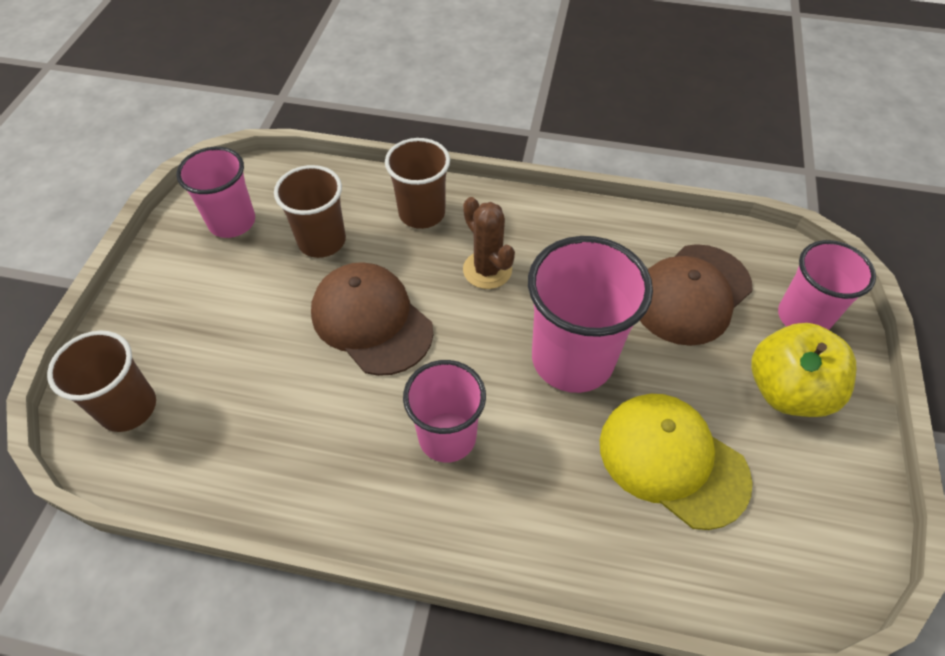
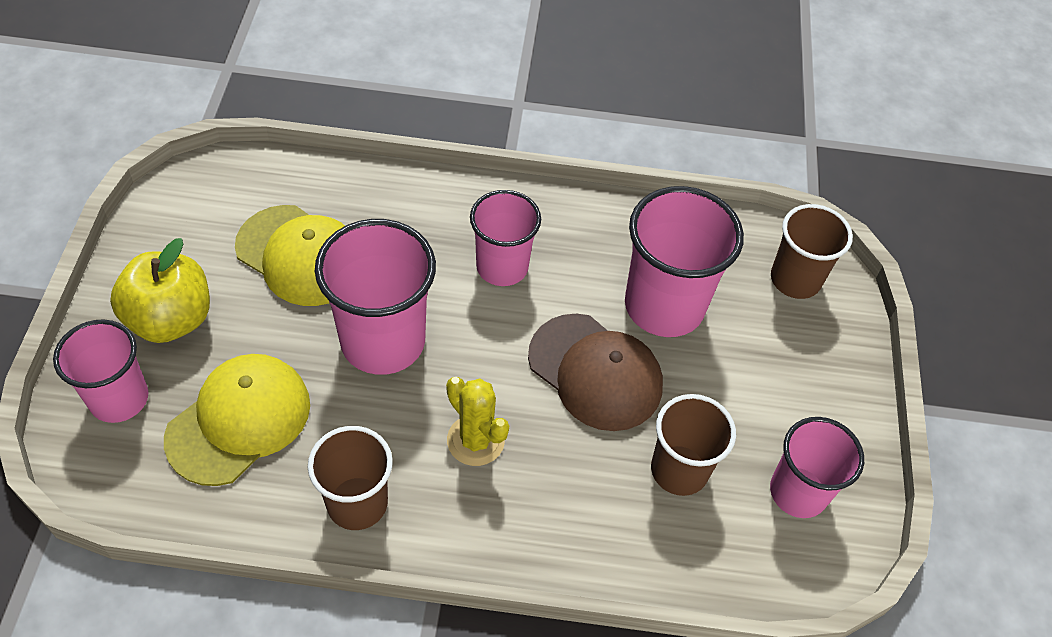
camera: 170 degrees right, 0 degrees up
brown cup [385,138,450,229] -> brown cup moved to [308,426,393,530]
brown cactus [463,197,515,289] -> yellow cactus [446,377,509,466]
brown cap [640,244,753,346] -> yellow cap [164,354,310,486]
none -> pink cup [625,186,744,337]

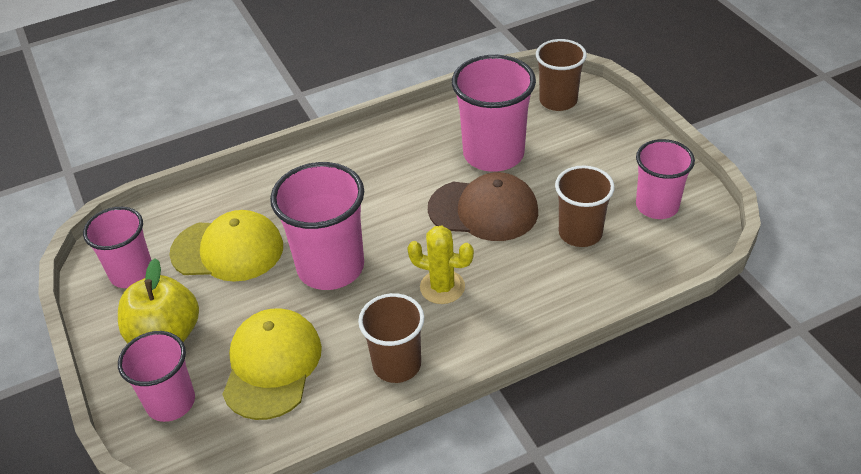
camera: 25 degrees left, 10 degrees down
pink cup [470,190,541,286] -> pink cup moved to [83,207,151,288]

